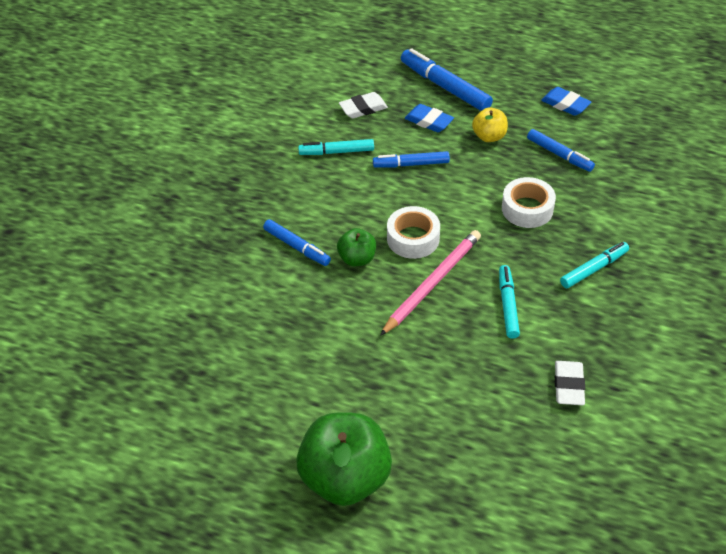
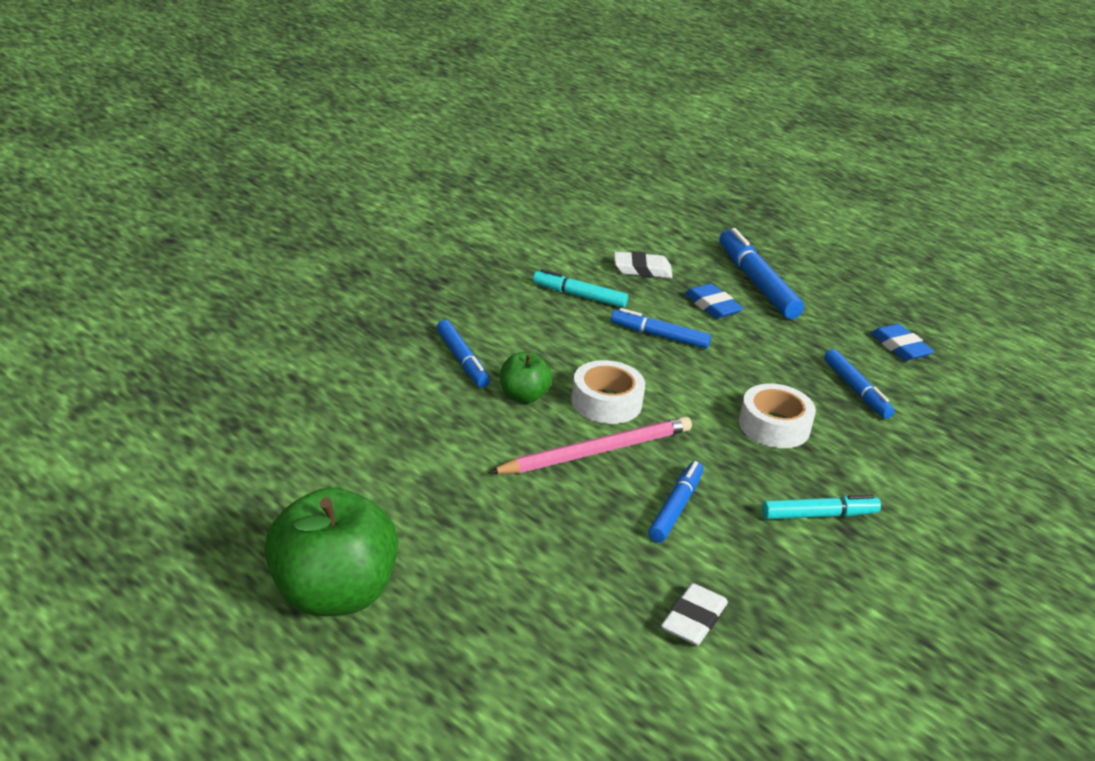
camera: 20 degrees right, 15 degrees down
yellow apple [472,107,508,142] -> none
turquoise marker [499,265,520,339] -> blue marker [648,461,704,543]

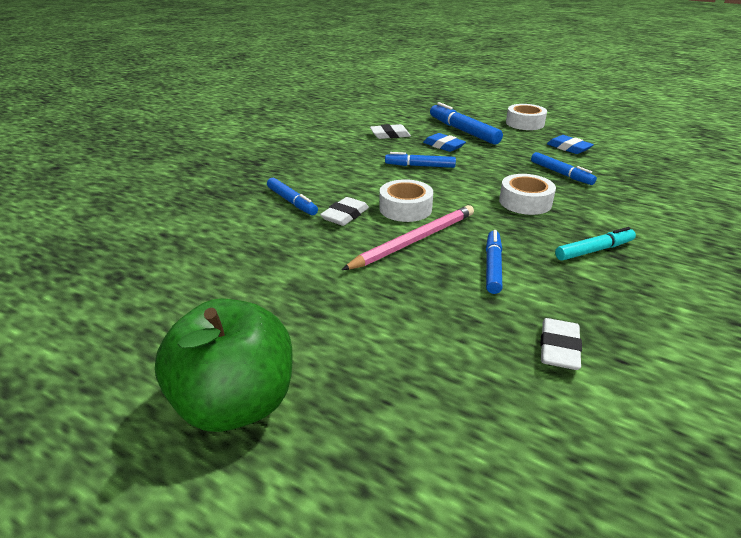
camera: 10 degrees left, 0 degrees up
green apple [500,352,553,403] -> white eraser [320,197,369,226]
turquoise marker [533,269,628,308] -> none
none -> white tape [506,104,547,130]

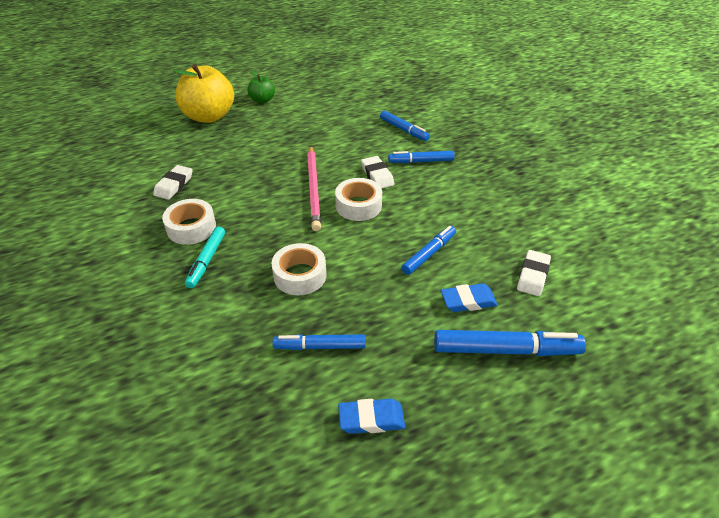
camera: 125 degrees right, 10 degrees up
green apple [155,299,292,432] -> green apple [247,71,275,103], size x0.50
blue marker [486,230,502,294] -> blue marker moved to [380,111,430,141]
white tape [506,104,547,130] -> white tape moved to [162,199,216,245]
white eraser [540,318,582,370] -> white eraser turned 60 degrees clockwise [153,165,193,200]
none -> yellow apple [174,64,234,123]

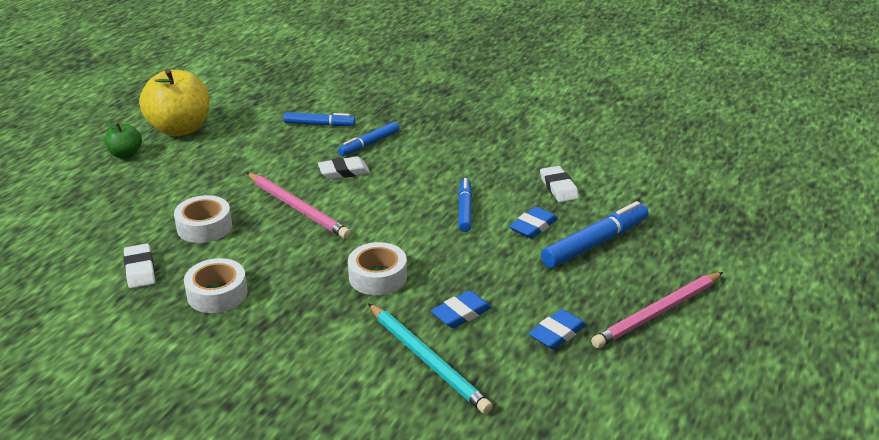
camera: 40 degrees left, 10 degrees down
yellow apple [174,64,234,123] -> yellow apple moved to [139,69,209,136]
turquoise marker [185,227,225,288] -> none
blue marker [273,334,366,350] -> blue eraser [431,290,492,328]
white tape [335,178,382,221] -> white tape moved to [174,195,232,243]
white eraser [361,156,395,188] -> white eraser turned 45 degrees counterclockwise [318,156,370,179]
none -> turquoise pencil [368,303,492,414]
none -> pink pencil [591,272,723,348]

